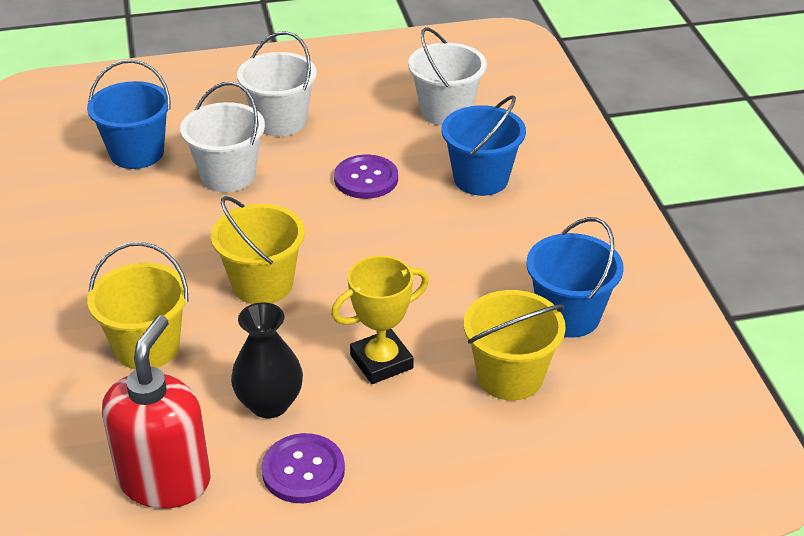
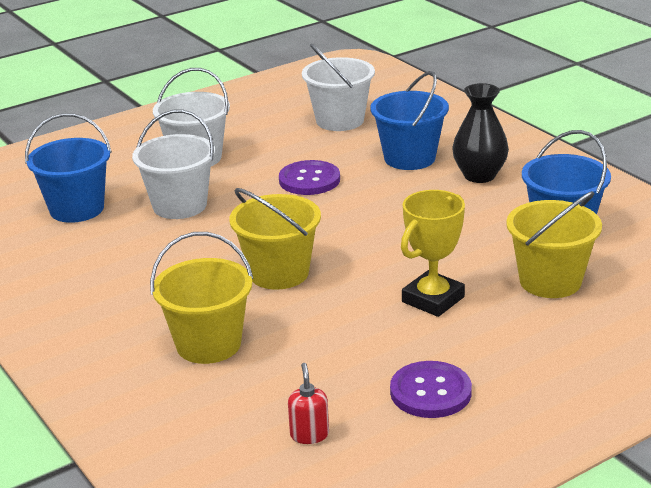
camera: 20 degrees left, 10 degrees down
red soap dispenser [102,315,211,509] -> red soap dispenser [288,363,329,444], size x0.41
black vase [231,302,303,418] -> black vase moved to [452,83,509,183]

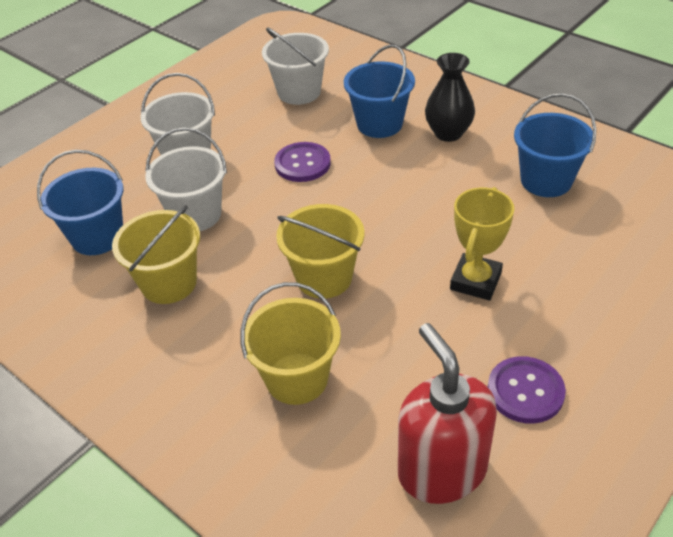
camera: 15 degrees left, 15 degrees up
red soap dispenser [288,363,329,444] -> red soap dispenser [398,323,497,504], size x2.46
yellow bucket [506,191,602,298] -> yellow bucket moved to [112,205,200,304]

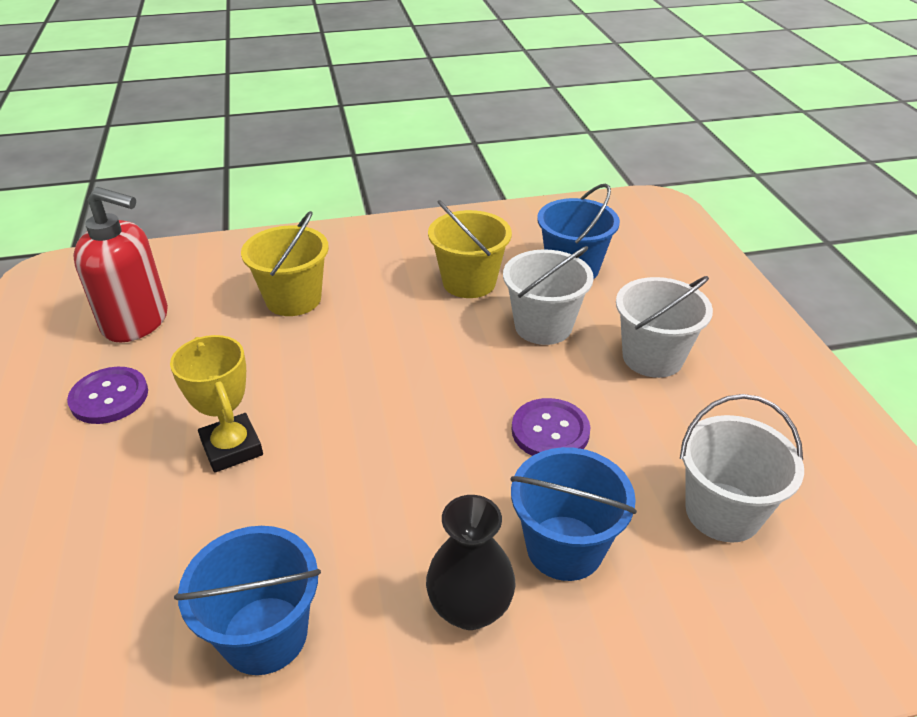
camera: 125 degrees right, 5 degrees down
yellow bucket [276,204,364,299] -> none

